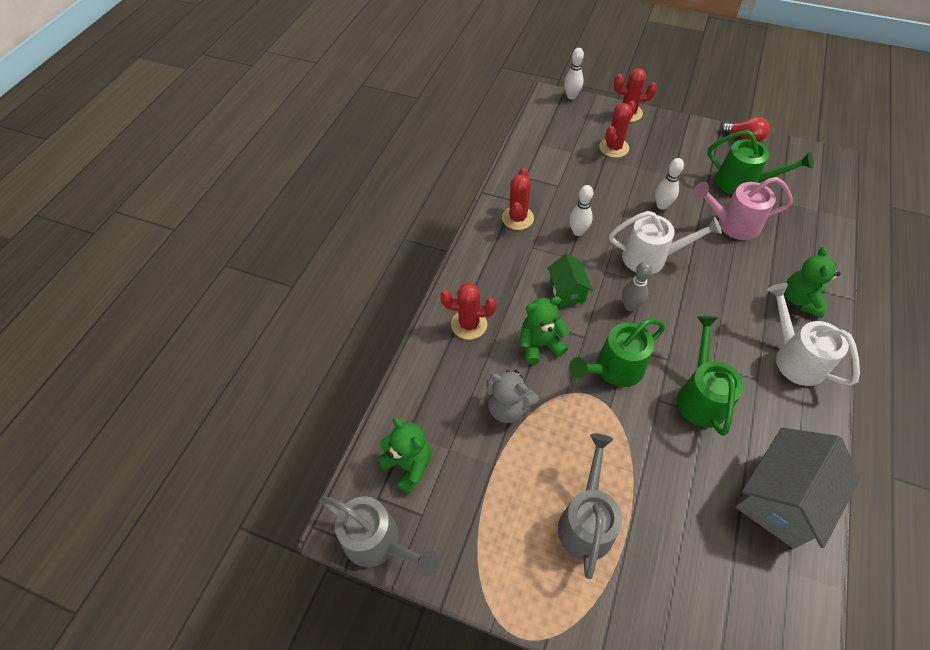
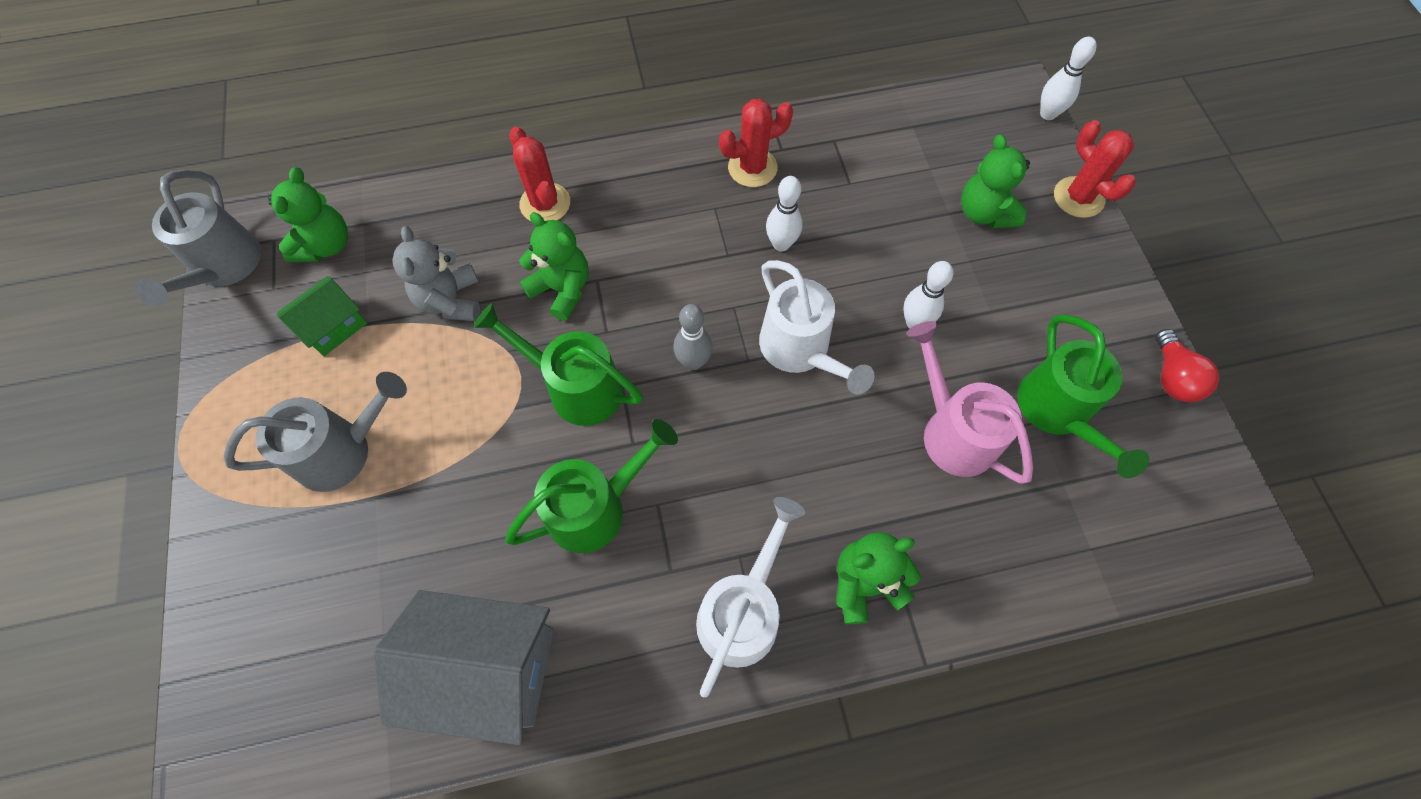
camera: 55 degrees right, 10 degrees up
green house [548,254,593,307] -> green house moved to [277,276,367,356]
red cactus [599,101,636,158] -> green teddy bear [961,134,1030,228]

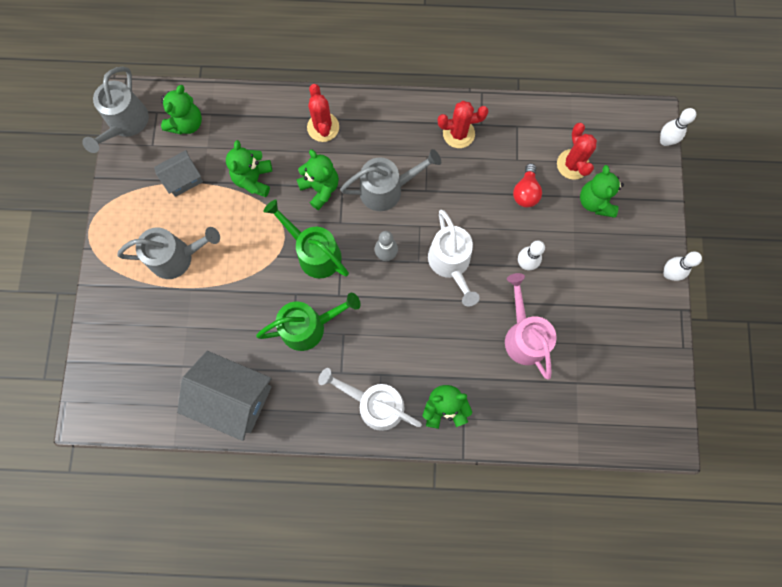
camera: 15 degrees right, 10 degrees up
green house [277,276,367,356] -> grey house [154,150,203,197]
grey teddy bear [392,226,480,321] -> green teddy bear [226,140,272,197]
white watering can [696,497,805,698] -> white watering can turned 105 degrees counterclockwise [318,368,422,431]
white bowling pin [766,176,803,251] -> white bowling pin moved to [663,252,702,281]
green watering can [1018,314,1149,478] -> none
red cactus [1054,120,1135,218] -> red cactus moved to [557,123,597,180]
red light bulb [1155,329,1219,402] -> red light bulb moved to [513,164,542,207]
none -> grey watering can [340,149,441,211]

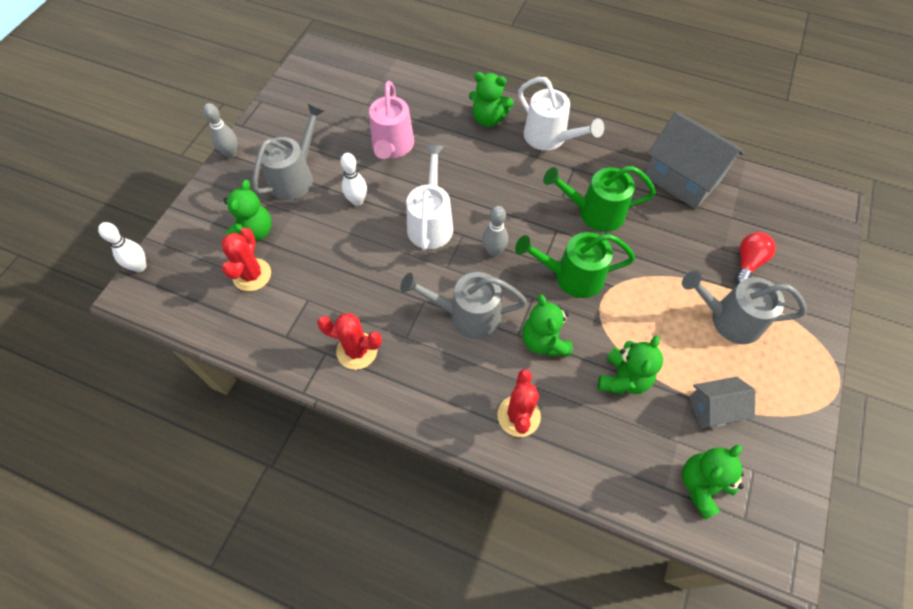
camera: 160 degrees left, 15 degrees down
grey watering can [82,66,149,153] -> grey watering can moved to [252,103,325,200]
green watering can [263,200,349,278] -> green watering can turned 120 degrees clockwise [515,232,635,298]
red light bulb [513,164,542,207] -> red light bulb moved to [735,232,776,284]
white bowling pin [663,252,702,281] -> grey bowling pin [203,103,237,158]

